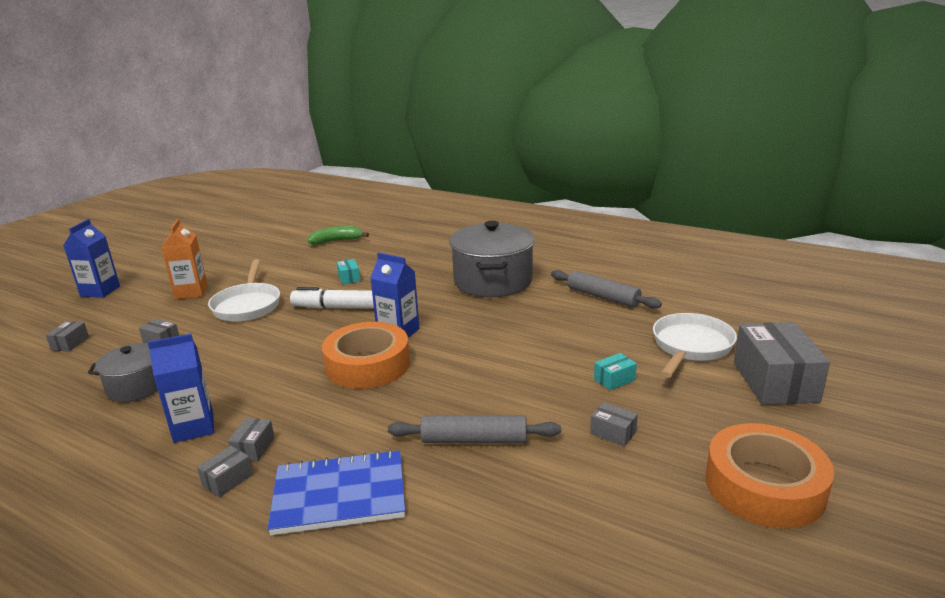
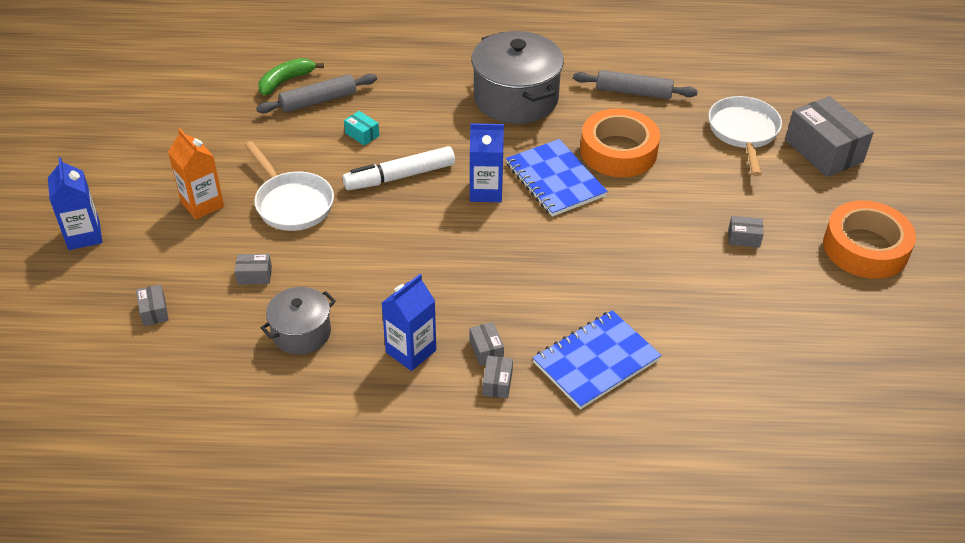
camera: 30 degrees left, 20 degrees up
orange tape [322,322,410,389] -> orange tape moved to [580,109,660,177]
grey rolling pin [388,415,561,443] -> grey rolling pin moved to [256,74,377,113]
turquoise box [594,353,637,390] -> none
none -> blue notebook [506,139,608,217]

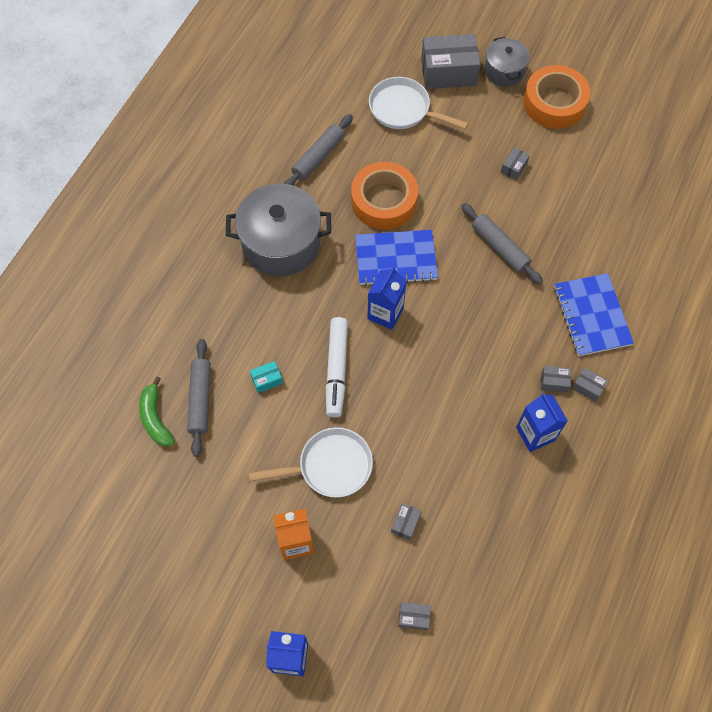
camera: 65 degrees left, 20 degrees up
grey pot [261,287,336,354] -> grey pot moved to [484,37,529,87]
none -> grey rolling pin [461,203,543,284]

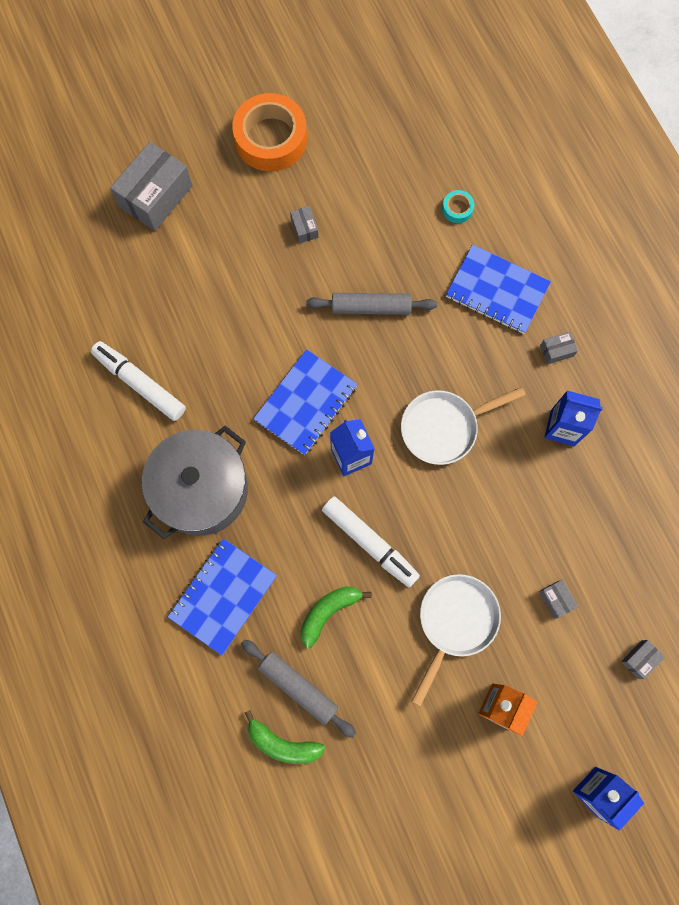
camera: 50 degrees left, 10 degrees up
turquoise box [250,361,283,393] -> green banana [301,586,372,648]
grey rolling pin [284,114,353,186] -> white marker [91,341,186,421]
orange tape [351,162,418,230] -> none
white pan [369,77,469,129] -> white pan moved to [401,387,526,465]
grey pot [484,37,529,87] -> none
grey box [541,366,571,393] -> none
none -> blue notebook [168,538,277,655]
none -> turquoise tape [442,190,474,223]

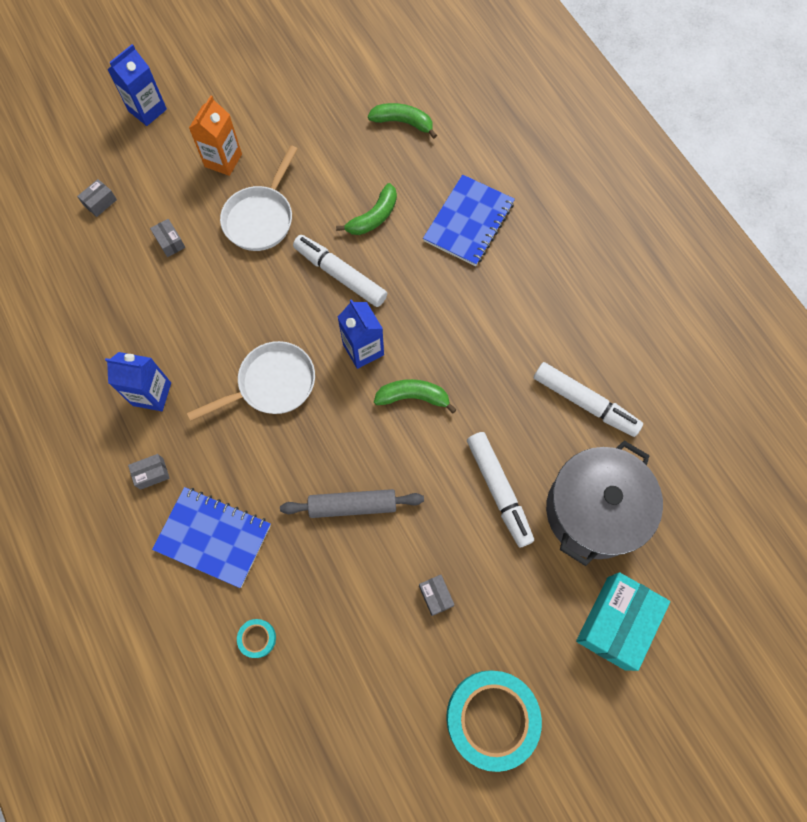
camera: 175 degrees right, 5 degrees down
grey box [110,142,193,231] -> turquoise box [576,572,670,671]
grey pot [142,426,248,539] -> grey pot moved to [546,440,663,566]
orange tape [232,93,307,171] -> turquoise tape [446,670,542,772]
grey rolling pin [241,639,356,738] -> none
blue notebook [253,349,357,455] -> green banana [374,379,457,414]
none -> white marker [467,432,534,548]

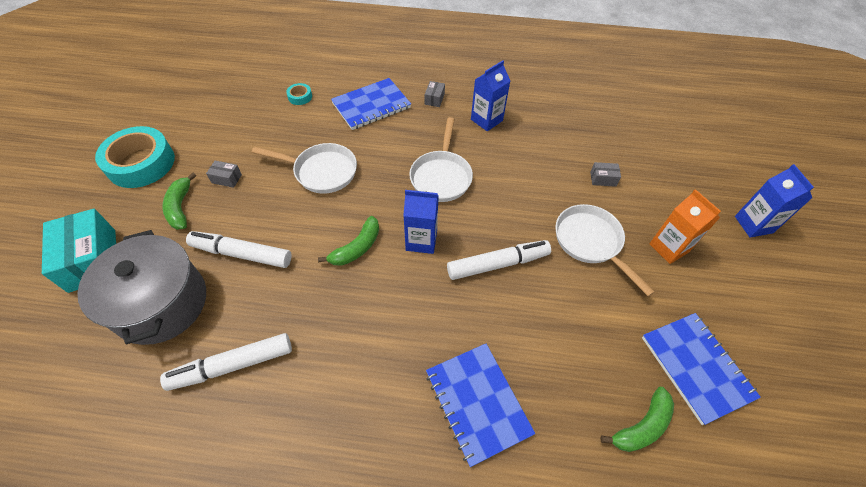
camera: 125 degrees right, 15 degrees down
grey box [77,179,117,217] -> none
grey rolling pin [280,489,424,518] -> white pan [252,143,357,194]
green banana [336,183,397,235] -> green banana moved to [163,173,196,230]
none -> blue notebook [642,313,761,425]

